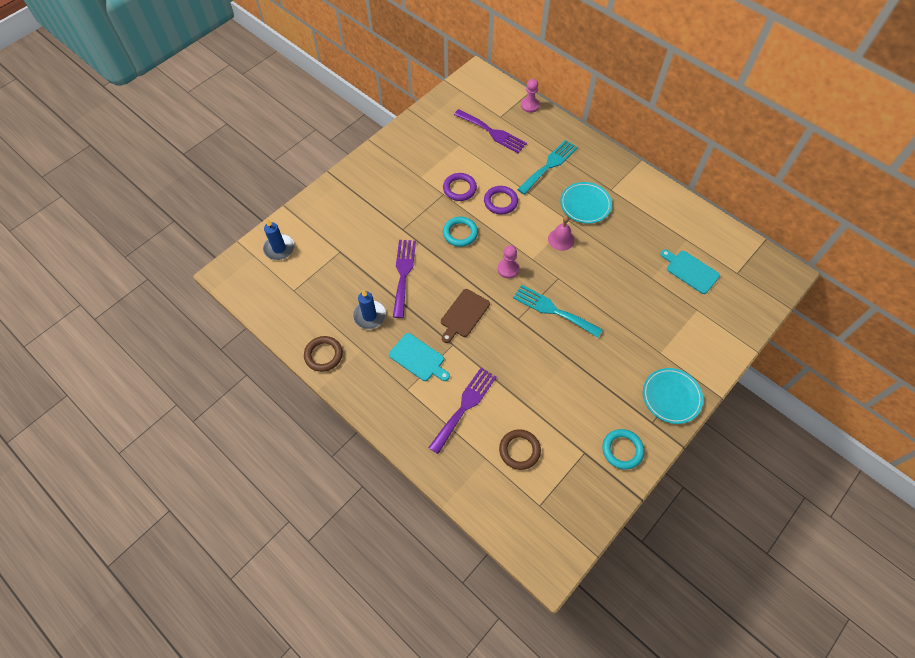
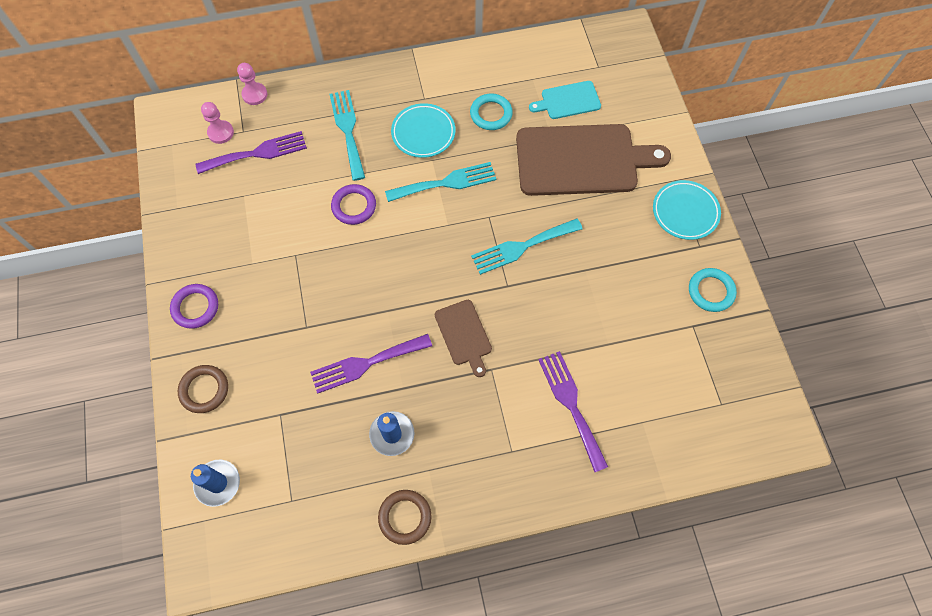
camera: 55 degrees left, 5 degrees up
turquoise cutting board [389,333,450,381] -> none
purple fork [393,240,416,318] -> purple fork turned 60 degrees counterclockwise [310,334,432,394]
purple ring [443,173,477,201] -> purple ring moved to [170,284,218,329]
turquoise ring [443,217,478,247] -> turquoise ring moved to [470,93,513,130]
pink pawn [498,245,519,278] -> pink pawn moved to [201,102,234,144]
brown ring [499,429,541,470] -> brown ring moved to [178,365,228,413]
pink bell [548,215,574,251] -> turquoise fork [385,162,497,202]
none -> brown cutting board [516,124,671,196]

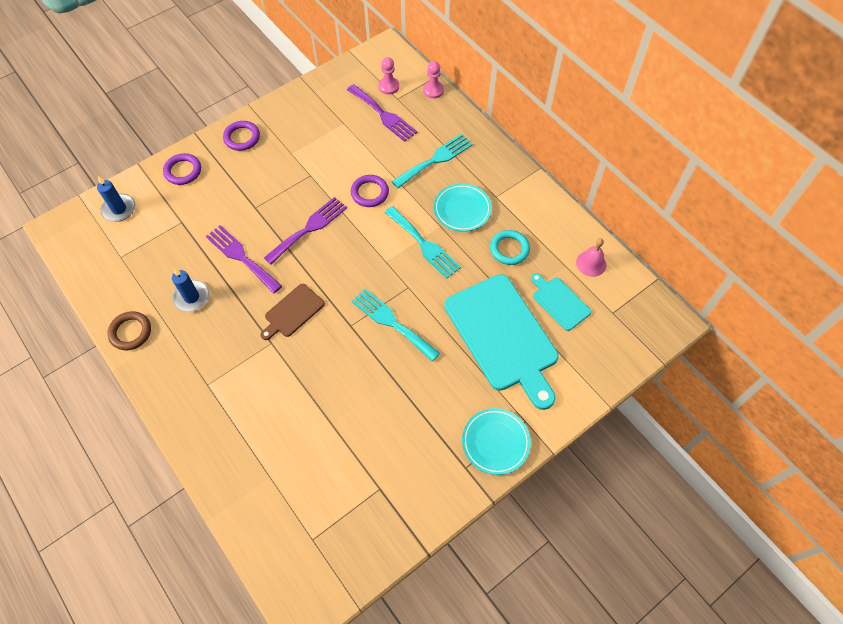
camera: 65 degrees right, 5 degrees down
brown ring [178,365,228,413] -> purple ring [163,153,201,185]
brown cutting board [516,124,671,196] -> turquoise cutting board [444,274,559,410]
purple fork [538,351,608,472] -> purple fork moved to [264,197,347,265]
turquoise ring [689,268,737,312] -> none
none -> pink bell [576,238,607,277]

